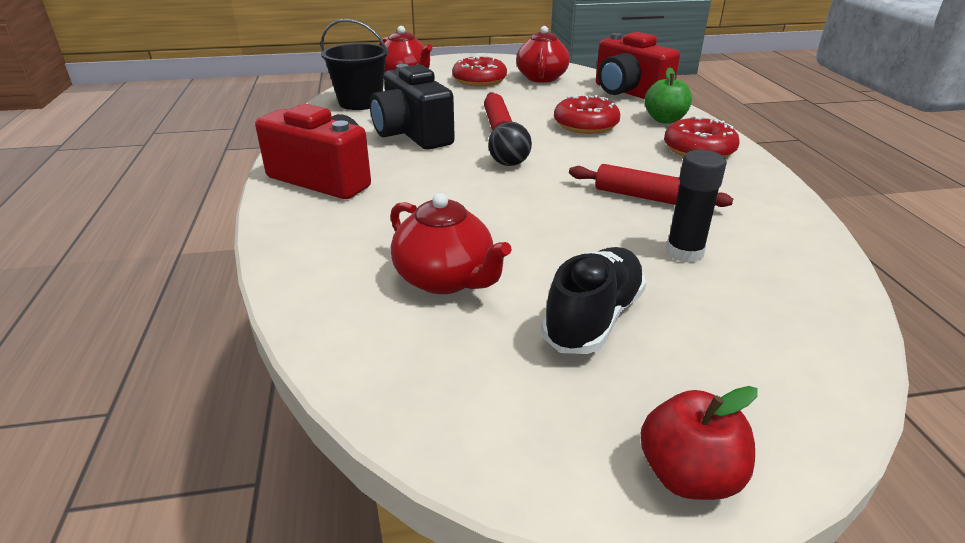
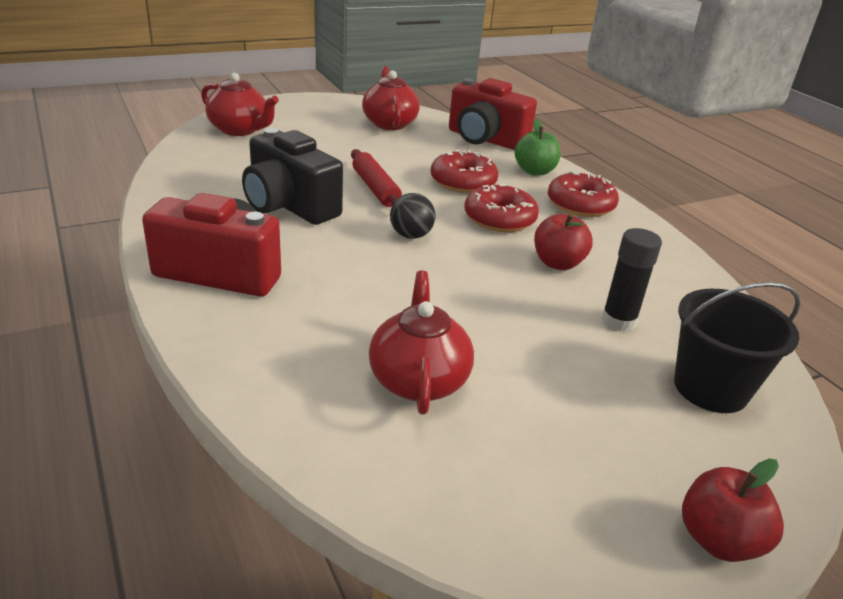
camera: 20 degrees left, 0 degrees up
black bucket [321,19,389,110] -> black bucket moved to [674,282,801,413]
red teapot [390,193,512,294] -> red teapot turned 120 degrees counterclockwise [369,271,474,415]
red donut [452,56,507,86] -> red donut moved to [464,184,539,232]
black shoe [541,247,646,354] -> none
red rolling pin [569,164,733,207] -> red apple [534,213,593,270]

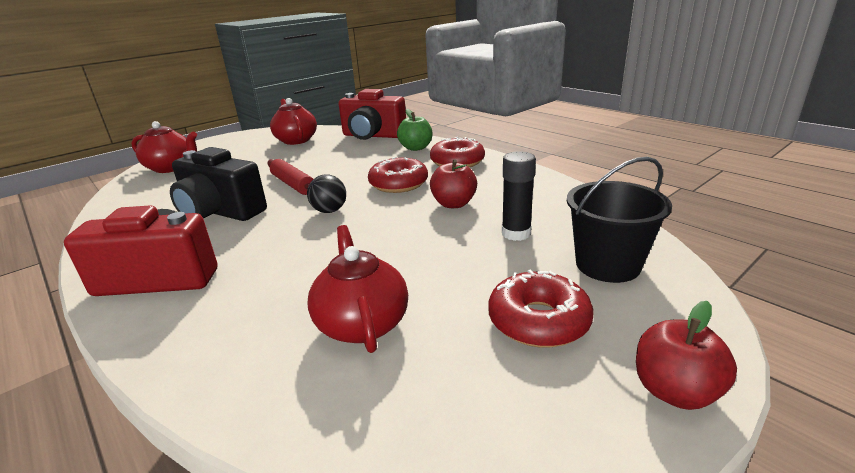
camera: 10 degrees left, 5 degrees down
red donut [430,150,498,193] -> red donut moved to [488,269,594,348]

